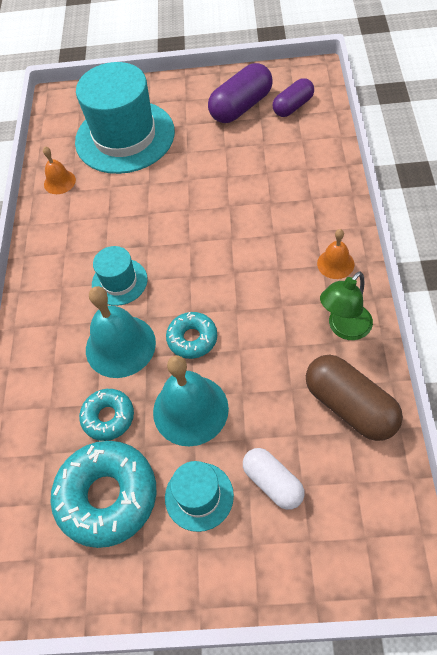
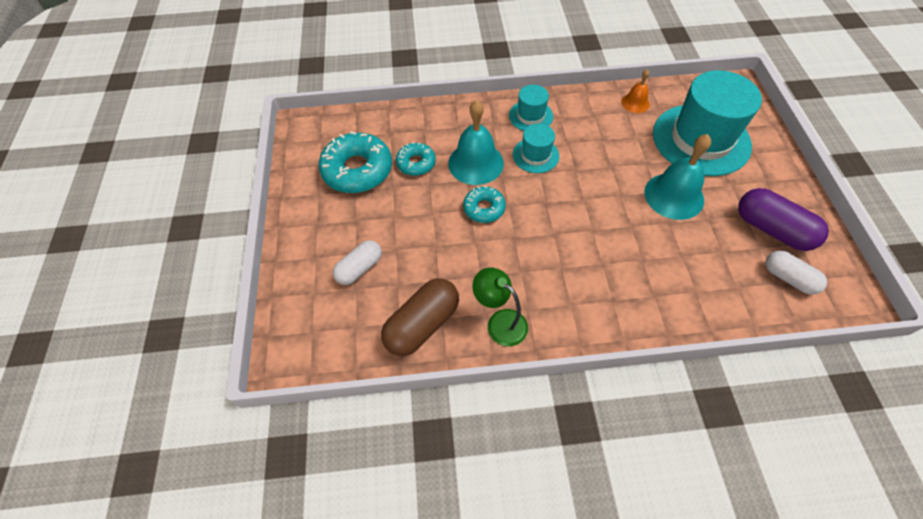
camera: 80 degrees right, 0 degrees up
turquoise bell [153,355,229,446] -> turquoise bell moved to [644,134,711,220]
turquoise hat [165,461,234,532] -> turquoise hat moved to [509,85,553,131]
purple capsule [273,78,314,117] -> white capsule [766,250,827,295]
orange bell [317,229,354,279] -> none

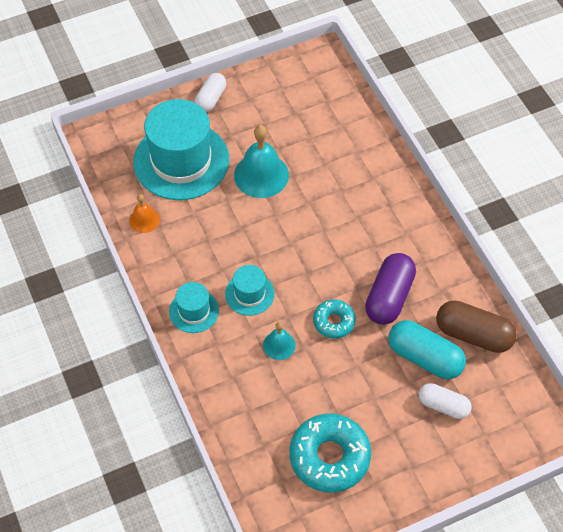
camera: 110 degrees left, 0 degrees up
turquoise donut [396,142,436,176] -> none
turquoise bell [448,100,504,185] -> turquoise bell [263,322,296,360], size x0.54
green lamp [472,267,528,346] -> none
purple capsule [738,188,829,251] -> purple capsule moved to [365,253,416,325]
white capsule [766,250,827,295] -> white capsule moved to [195,73,226,112]
none -> turquoise capsule [388,320,466,379]

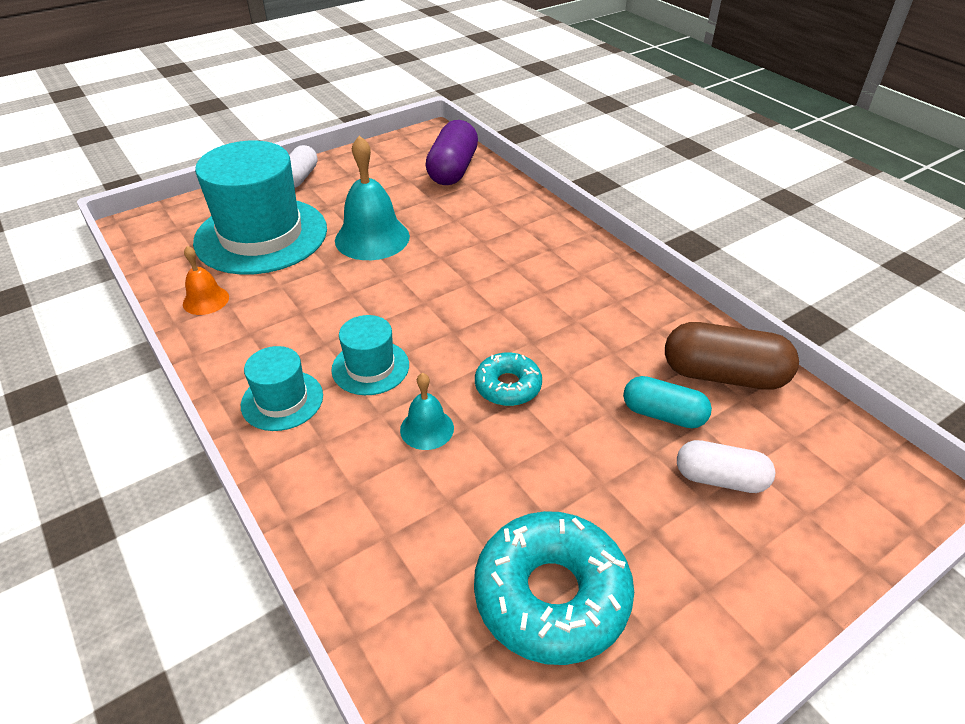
camera: 10 degrees left, 15 degrees down
purple capsule [365,253,416,325] -> purple capsule moved to [426,120,478,185]
turquoise capsule [388,320,466,379] -> turquoise capsule [623,376,712,428], size x0.65

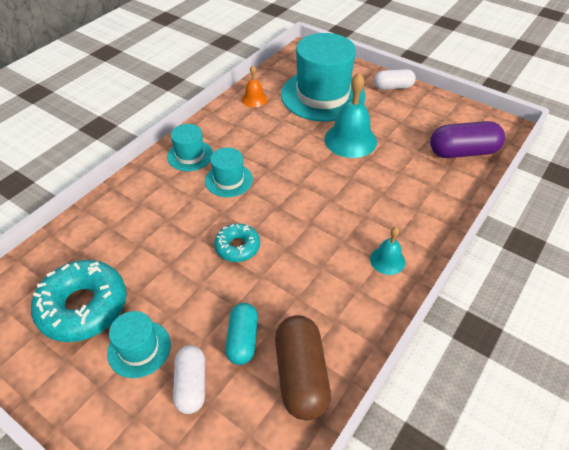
camera: 70 degrees right, 5 degrees up
turquoise bell [400,373,454,450] -> turquoise bell moved to [370,227,405,275]
none -> turquoise hat [107,311,171,378]

